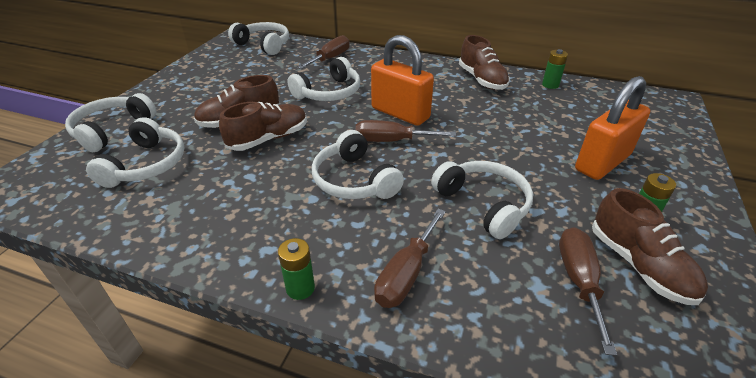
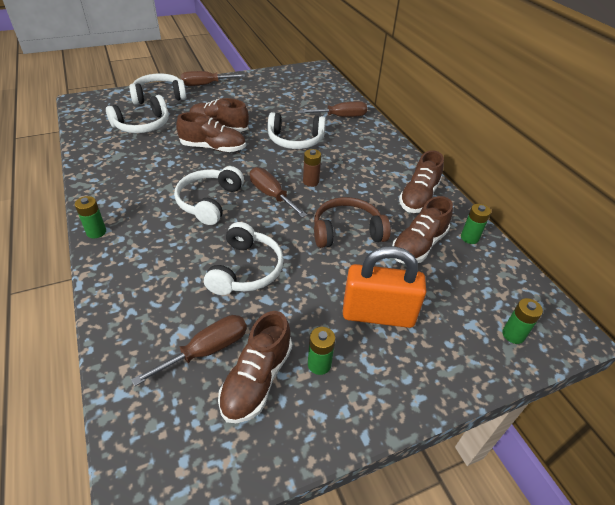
camera: 45 degrees right, 5 degrees up
white headphones [228,22,289,55] -> none
orange padlock [371,35,434,126] -> brown battery [303,149,321,187]
brown screwdriver [374,209,446,308] -> brown screwdriver moved to [181,71,245,86]
none -> brown headphones [314,197,391,248]
none -> brown shoe [392,196,453,264]
none -> green battery [502,298,543,344]

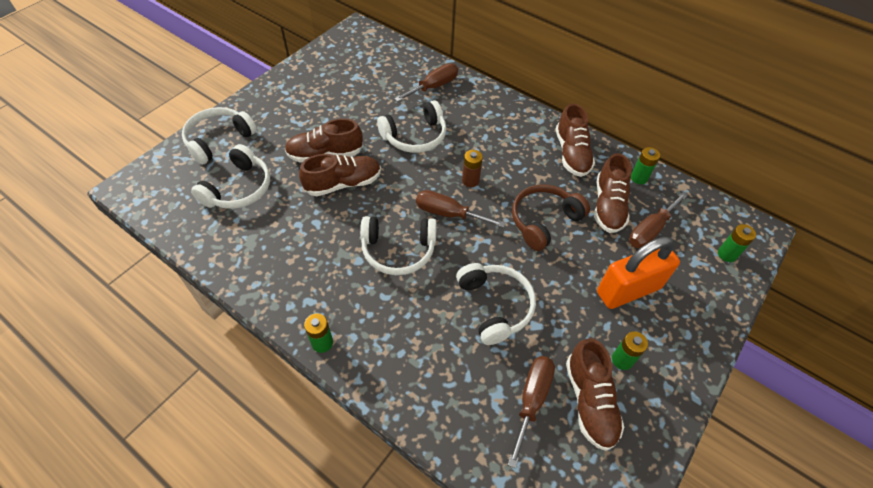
camera: 30 degrees left, 10 degrees up
white headphones [174,166,244,225] -> white headphones turned 75 degrees counterclockwise [360,216,437,275]
brown screwdriver [181,71,245,86] -> brown screwdriver moved to [629,192,688,248]

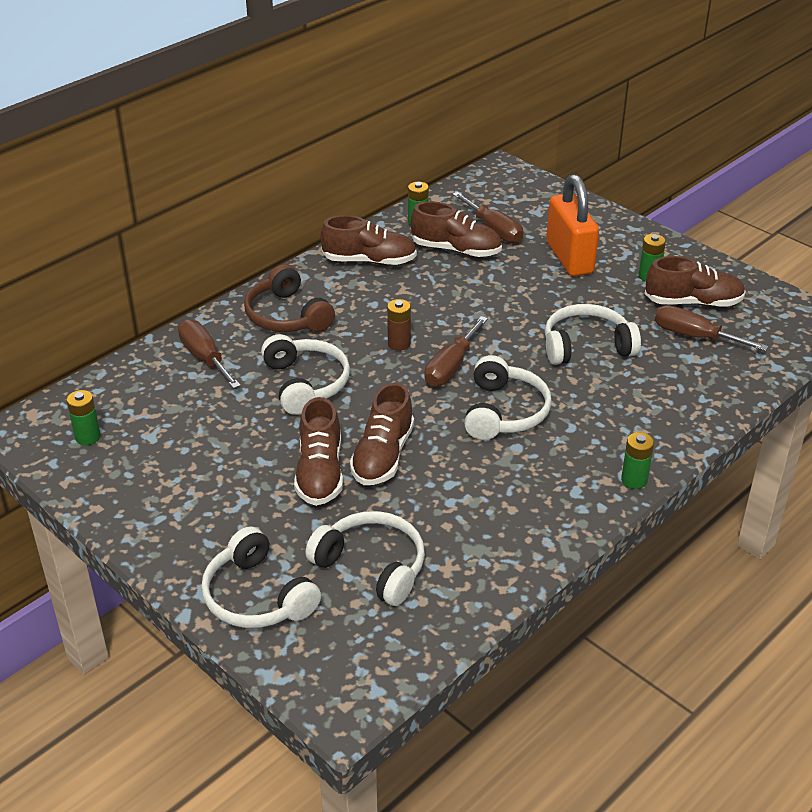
camera: 80 degrees left, 15 degrees down
brown shoe [299,154,381,196] -> brown shoe turned 150 degrees counterclockwise [350,382,414,485]
brown headphones [512,184,590,251] -> brown headphones moved to [244,264,335,332]
green battery [718,224,756,262] -> green battery moved to [67,390,101,445]

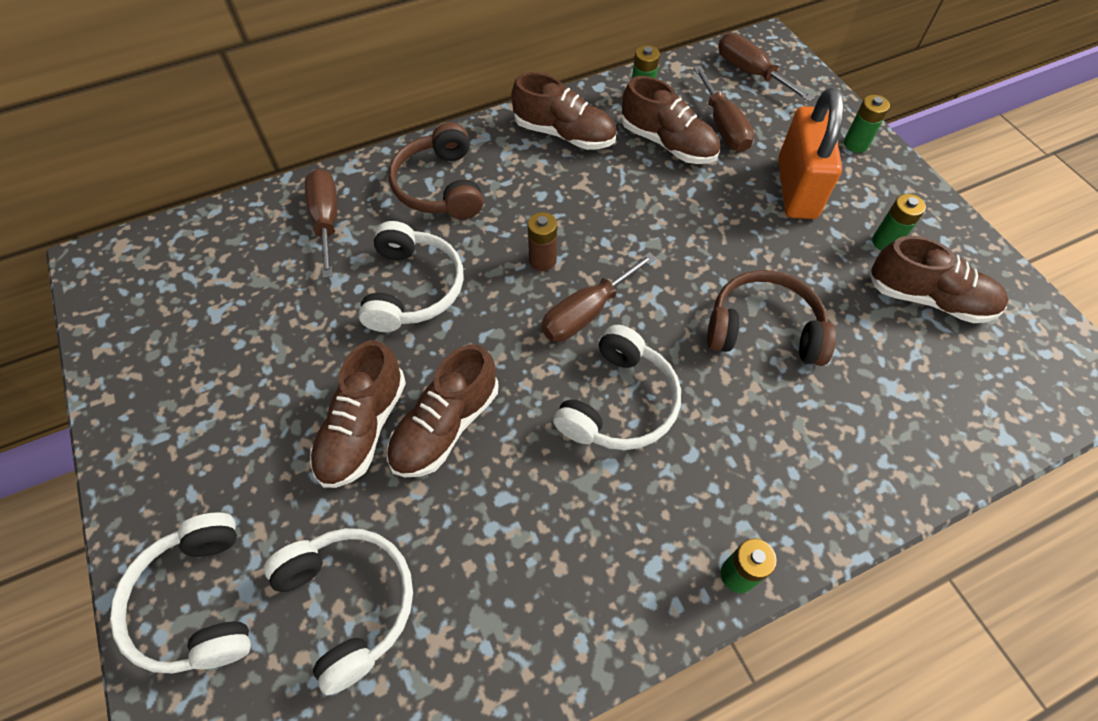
camera: 20 degrees right, 20 degrees up
green battery [67,390,101,445] -> green battery moved to [844,95,890,153]
white headphones [545,304,641,365] -> brown headphones [707,270,836,366]
brown screwdriver [655,305,769,351] -> brown screwdriver moved to [718,33,814,102]

